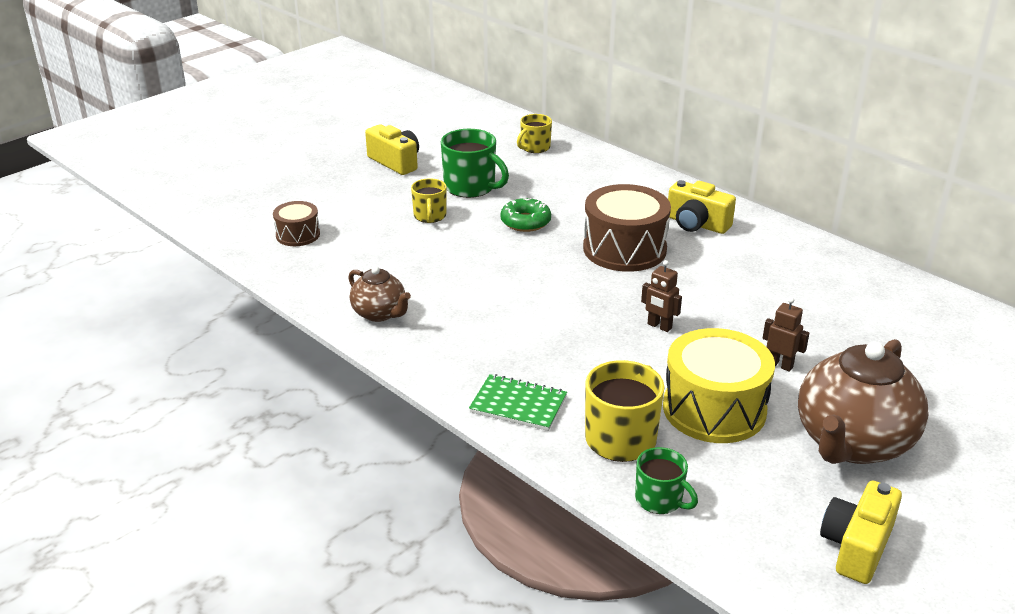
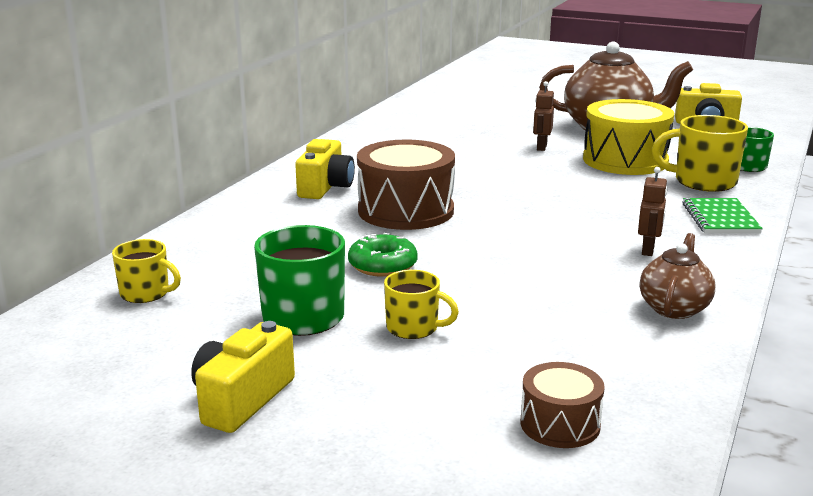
camera: 110 degrees left, 10 degrees down
yellow mug [411,178,447,223] -> yellow mug turned 45 degrees clockwise [384,270,459,339]
brown robot [641,260,682,332] -> brown robot moved to [638,167,668,256]

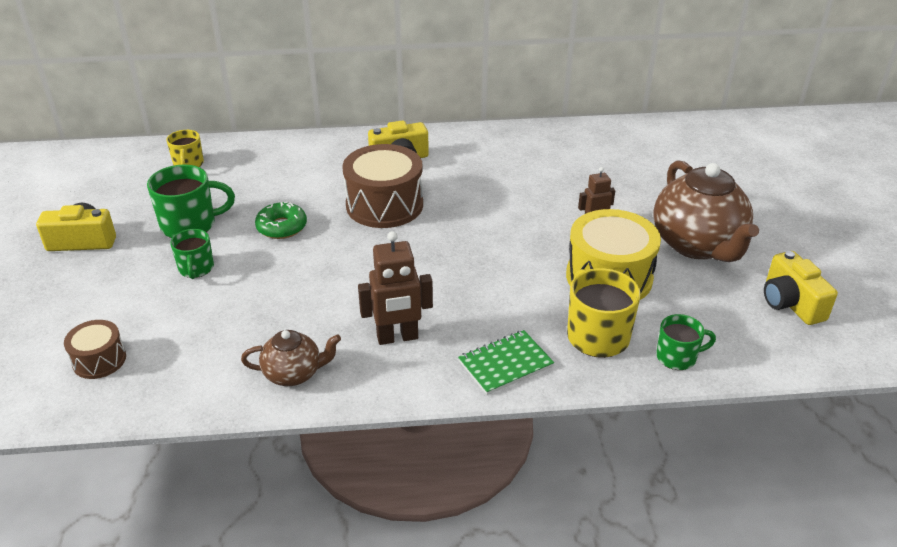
camera: 60 degrees right, 15 degrees up
yellow mug [384,270,459,339] -> green mug [170,229,214,279]
brown robot [638,167,668,256] -> brown robot [358,231,433,345], size x1.68

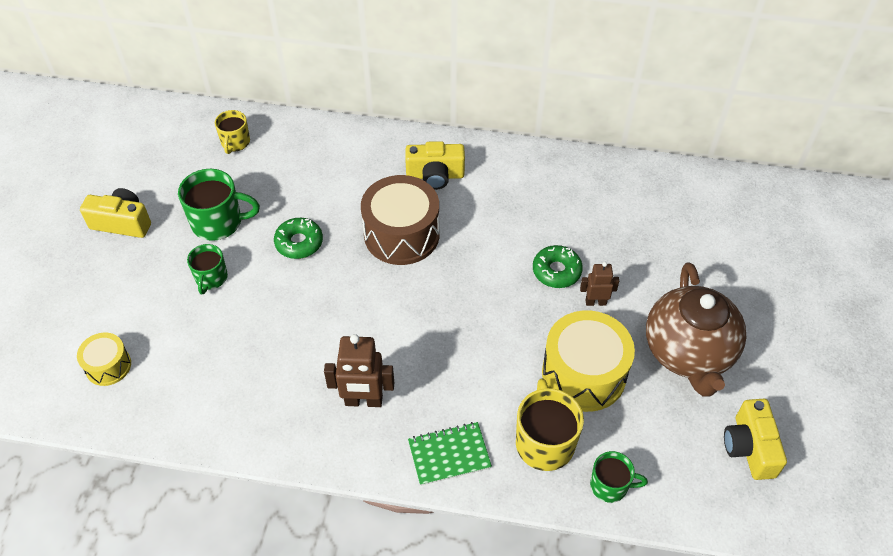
camera: 15 degrees right, 15 degrees up
brown drum [64,320,126,379] -> yellow drum [77,333,131,386]
brown teapot [241,330,341,386] -> none
none -> green donut [533,245,583,288]

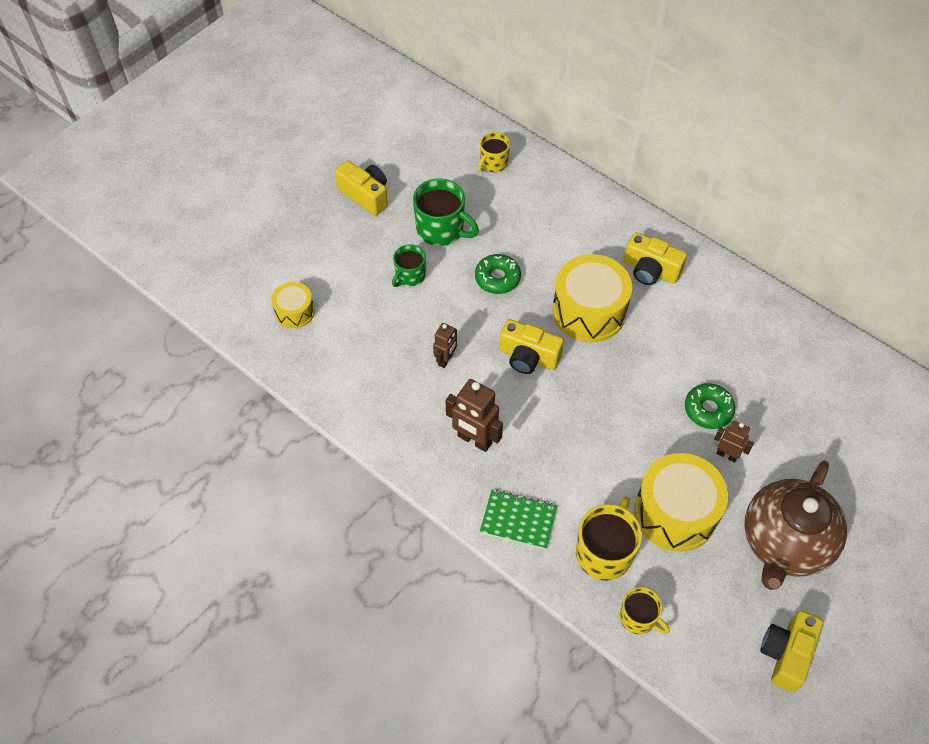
camera: 30 degrees right, 5 degrees up
brown drum [361,175,440,265] -> yellow drum [552,254,632,342]
green mug [590,451,648,503] -> yellow mug [620,587,670,634]
none -> brown robot [433,323,457,368]
none -> yellow camera [499,319,564,374]

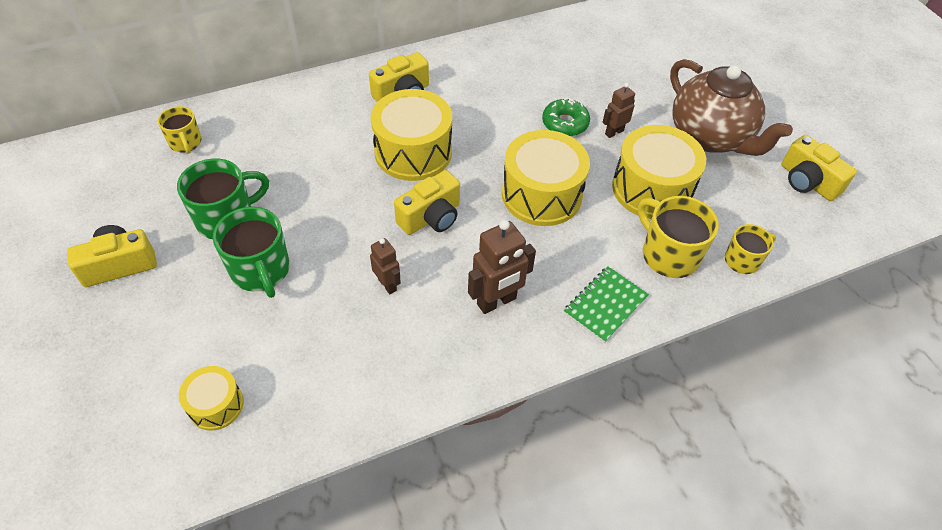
camera: 65 degrees left, 5 degrees down
green mug [392,244,426,287] -> green mug [213,207,290,298], size x1.63
green donut [475,254,521,294] -> none
none -> yellow drum [502,130,590,226]

